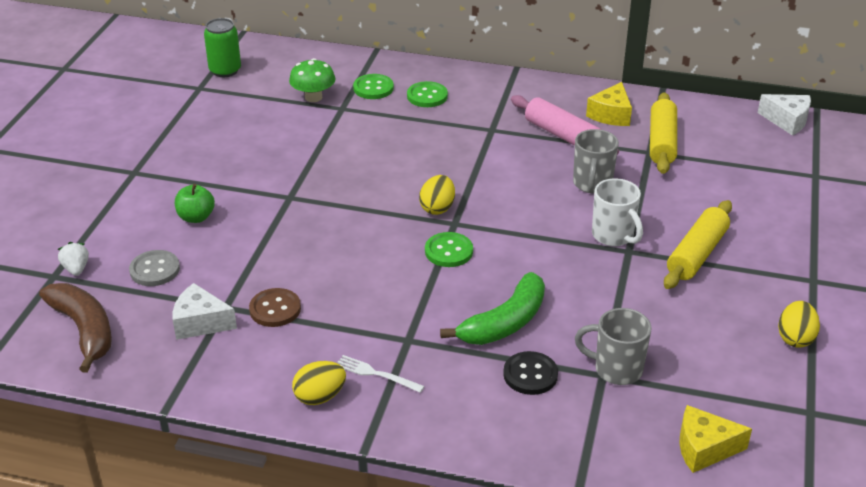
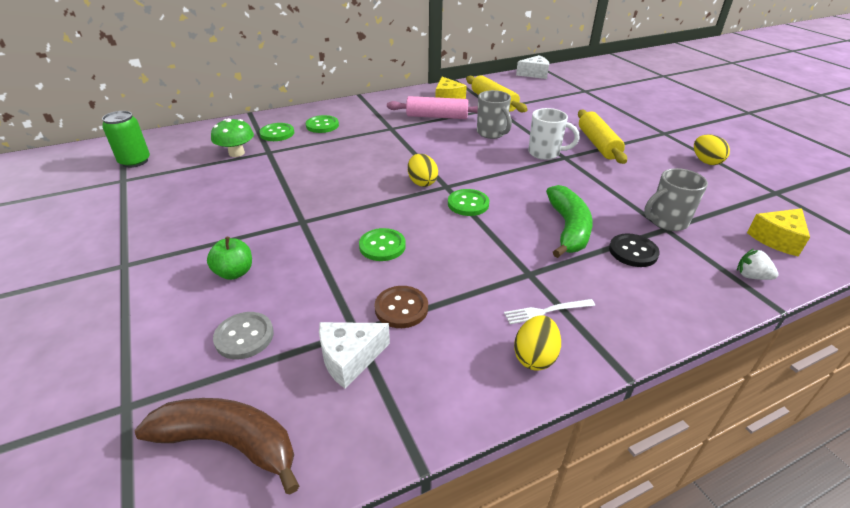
camera: 40 degrees left, 0 degrees up
white strawberry [58,242,89,276] -> white strawberry moved to [737,249,779,280]
none -> green button [359,228,406,261]

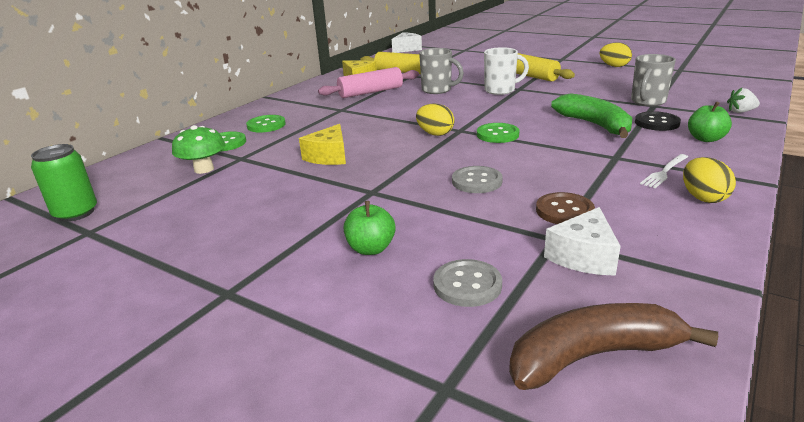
camera: 30 degrees left, 10 degrees down
green button [359,228,406,261] -> grey button [452,166,503,193]
yellow cheese [747,208,810,257] -> yellow cheese moved to [299,124,346,165]
none -> green apple [688,102,732,142]

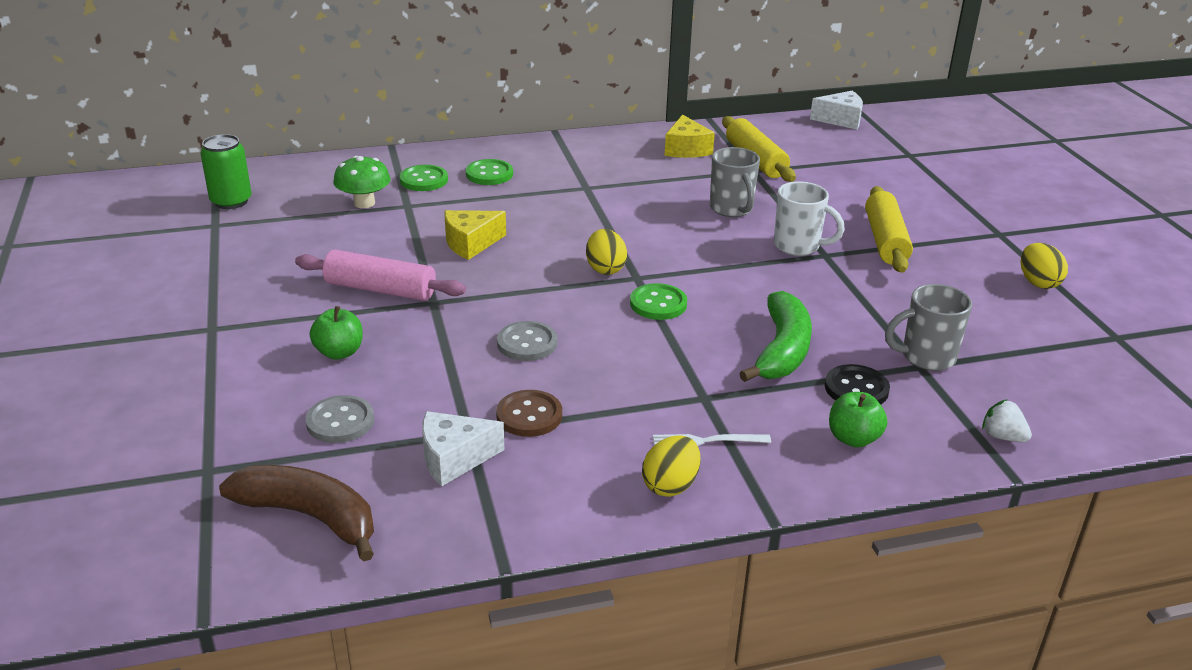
camera: 40 degrees right, 5 degrees up
pink rolling pin [318,67,419,98] -> pink rolling pin moved to [295,250,466,301]

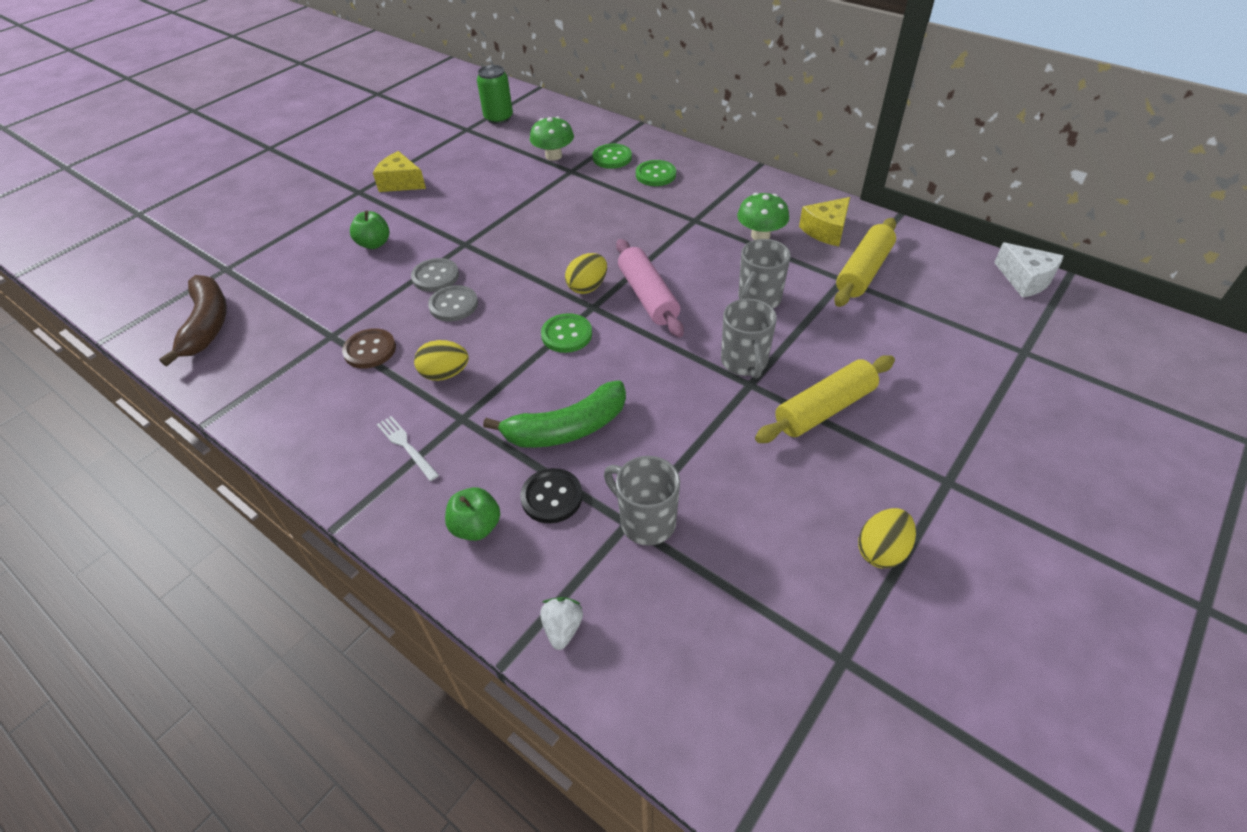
camera: 55 degrees right, 15 degrees up
pink rolling pin [295,250,466,301] -> pink rolling pin moved to [616,239,684,337]
grey button [305,395,374,443] -> grey button moved to [411,258,459,292]
white cheese [422,411,505,486] -> none
yellow cheese [445,210,506,260] -> yellow cheese moved to [373,151,426,192]
yellow egg [642,435,700,497] -> yellow egg moved to [414,340,469,381]
white mug [774,181,845,256] -> grey mug [721,299,777,379]
none -> green mushroom [737,193,789,240]

